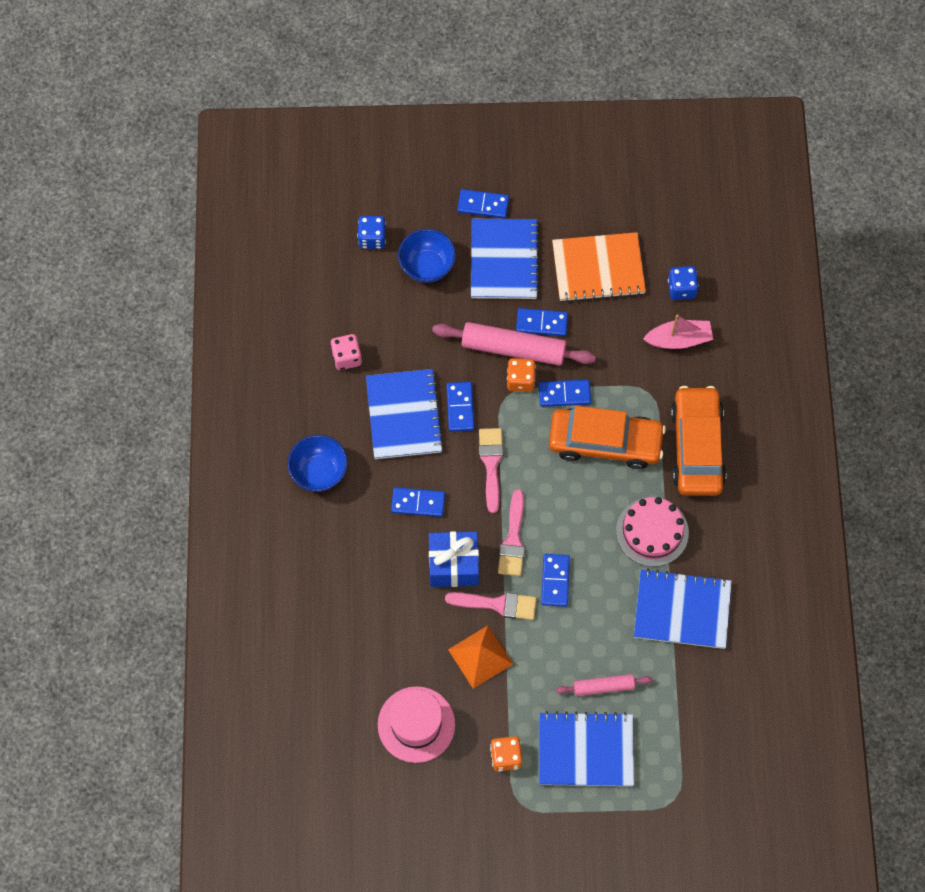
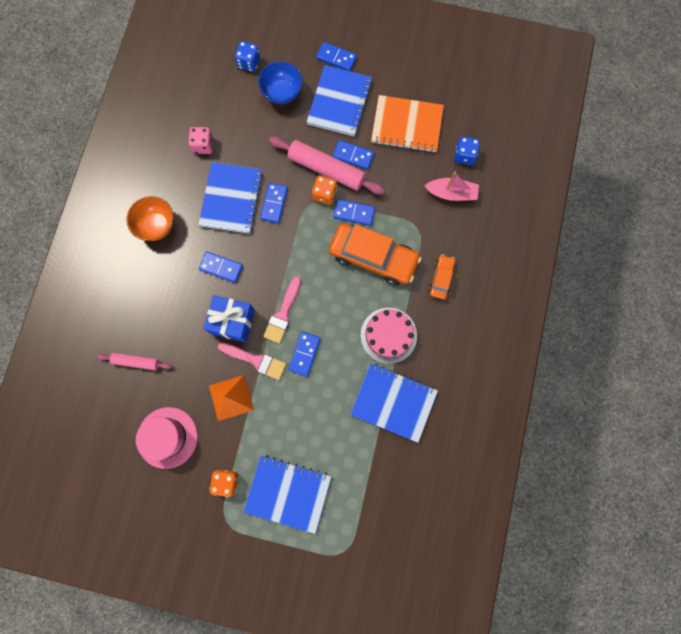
camera: 15 degrees right, 10 degrees up
blue bowl [287,435,348,492] -> orange bowl [126,196,174,241]
pink brush [479,428,503,513] -> none
pink rolling pin [556,674,653,696] -> pink rolling pin moved to [97,353,172,370]
orange car [671,386,726,496] -> orange car [429,254,456,300], size x0.50

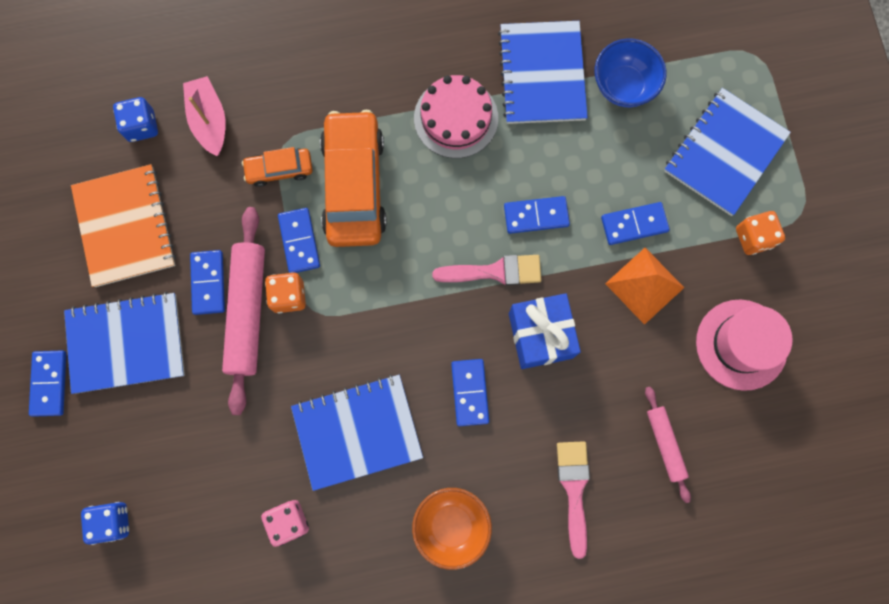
camera: 115 degrees left, 0 degrees up
pink brush [218,342,286,380] -> pink brush moved to [557,441,590,559]
blue notebook [243,455,331,534] -> blue notebook turned 45 degrees clockwise [664,88,791,216]
blue bowl [258,61,303,104] -> blue bowl moved to [594,38,667,107]
blue domino [260,183,288,223] -> blue domino moved to [601,202,669,245]
orange car [429,254,456,300] -> orange car moved to [242,147,313,187]

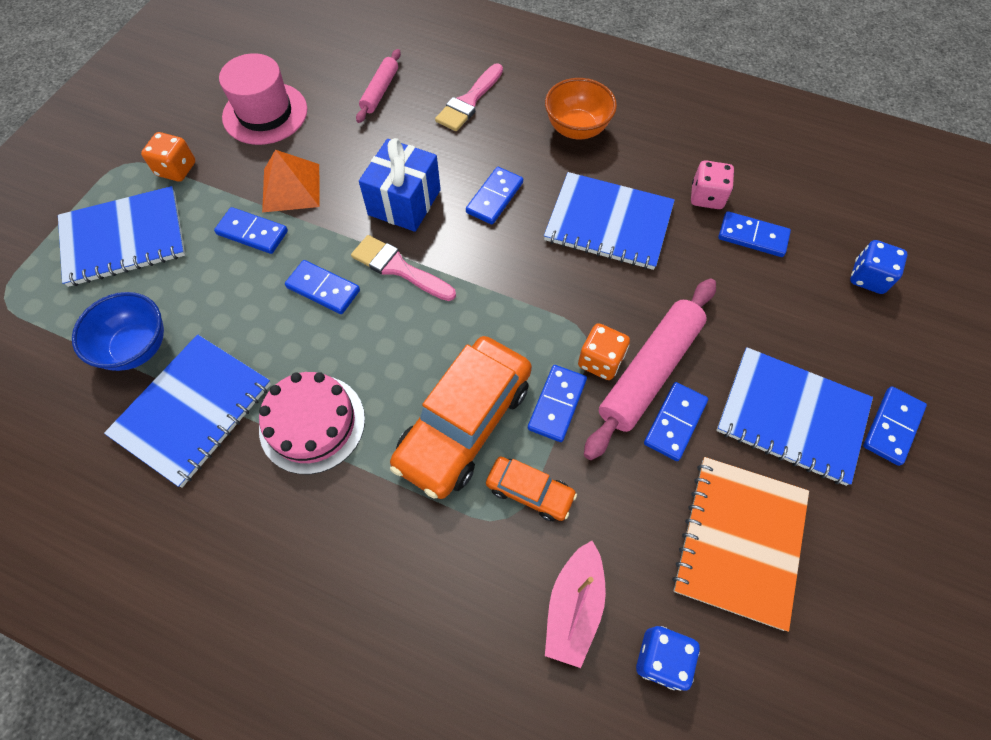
camera: 145 degrees left, 15 degrees down
none -> blue domino [718,211,791,257]

